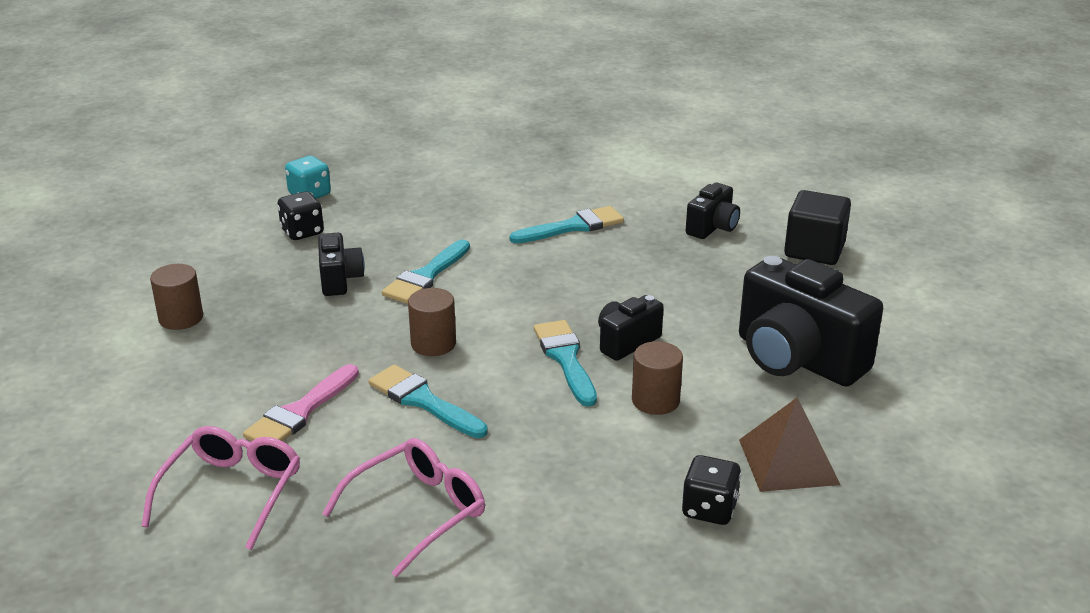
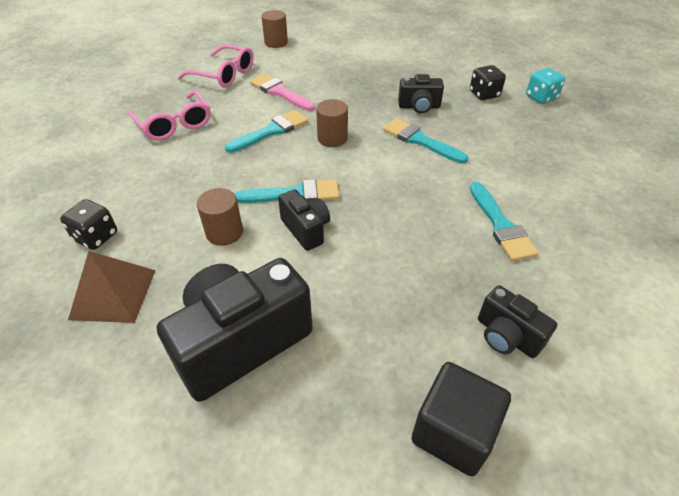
camera: 100 degrees right, 15 degrees up
brown cylinder [150,264,203,330] -> brown cylinder moved to [261,10,288,48]

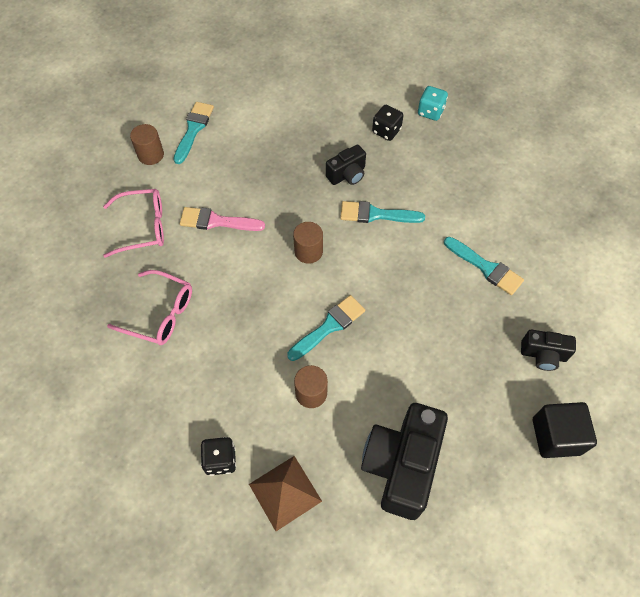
camera: 35 degrees left, 15 degrees up
turquoise brush [225,110,308,153] -> turquoise brush moved to [173,102,214,164]
black camera [278,189,330,251] -> none

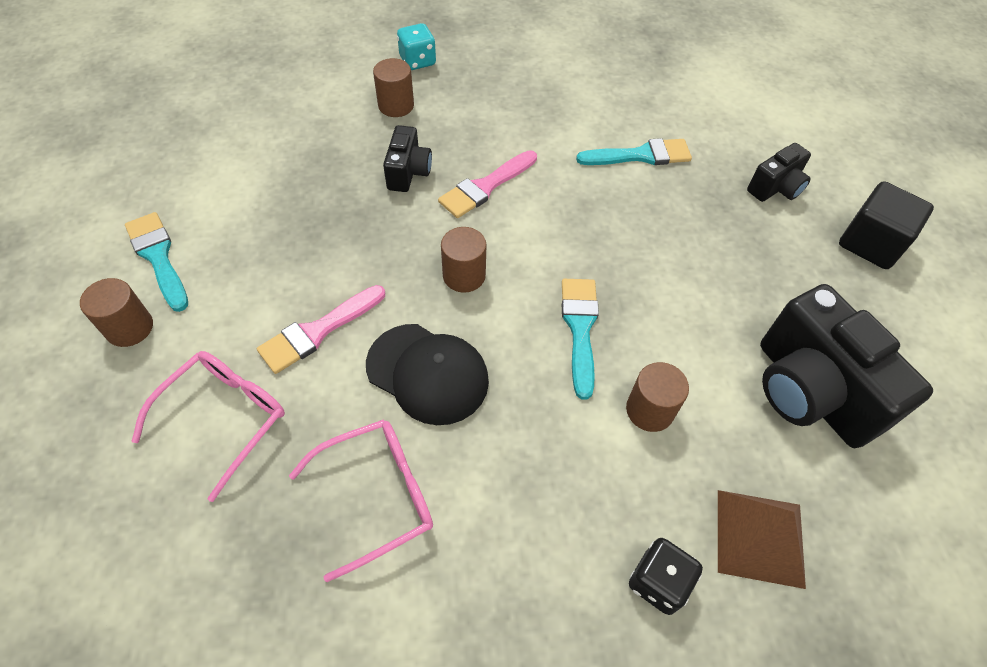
camera: 50 degrees left, 5 degrees down
turquoise brush [340,201,425,223] -> pink brush [438,150,537,218]
black dice [372,105,403,141] -> brown cylinder [373,58,414,117]
none -> black cap [366,324,489,425]

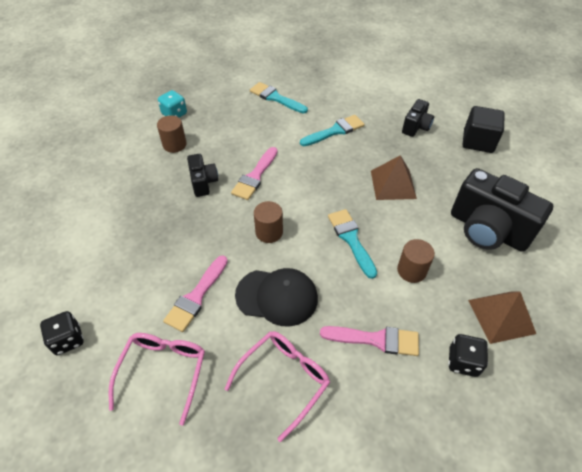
camera: 20 degrees left, 5 degrees down
brown cylinder [80,278,153,347] -> black dice [40,311,84,355]
turquoise brush [125,212,188,312] -> turquoise brush moved to [250,82,308,114]
none -> pink brush [320,326,419,356]
none -> brown pyramid [371,155,417,200]

